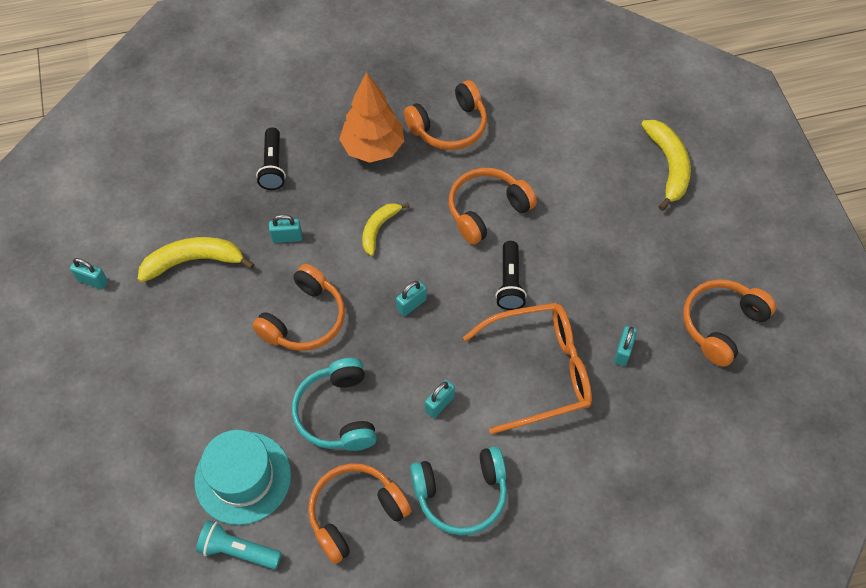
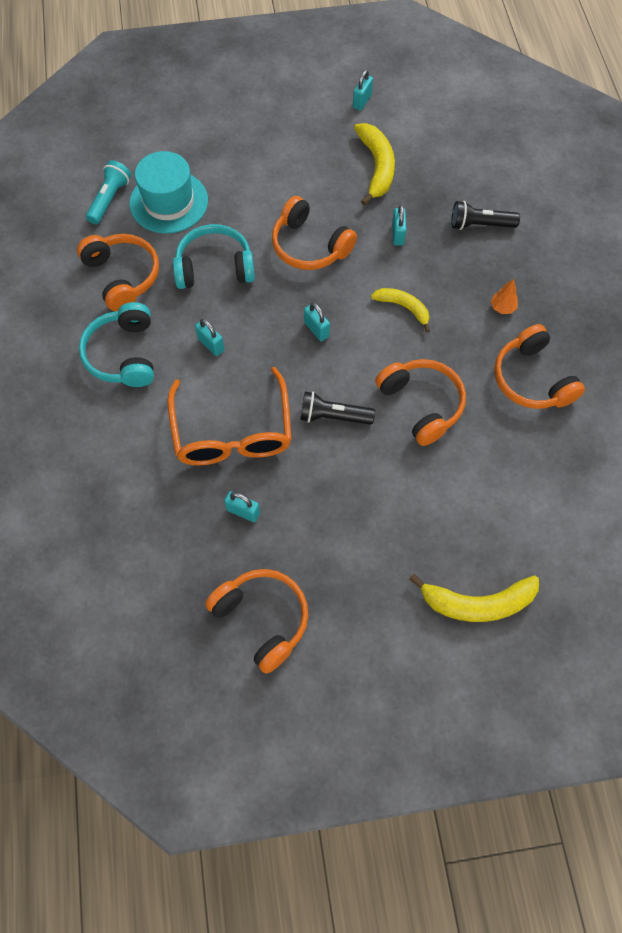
camera: 95 degrees right, 5 degrees up
orange tree [339,72,404,163] -> orange tree [491,279,518,314], size x0.41

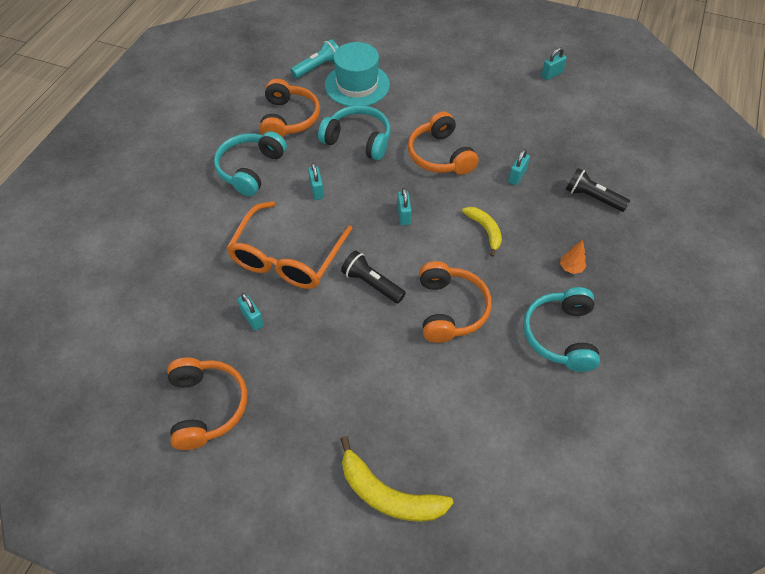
camera: 30 degrees right, 10 degrees down
yellow banana [354,123,395,206] -> none
orange headphones [494,324,585,409] -> turquoise headphones [523,287,600,372]

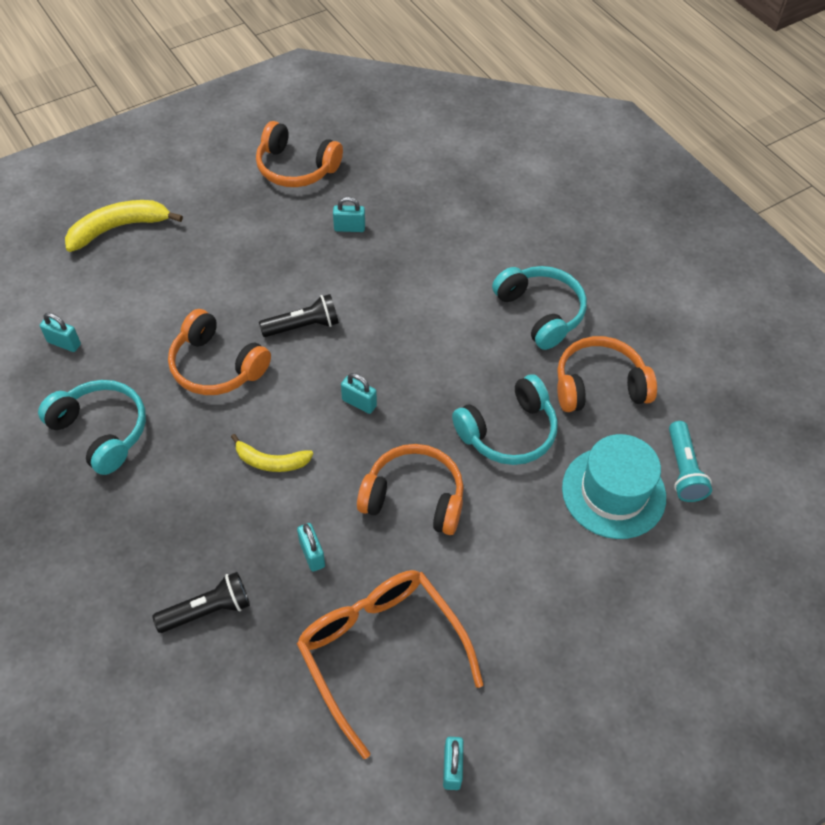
camera: 125 degrees right, 0 degrees up
orange glasses [227,201,353,289] -> orange glasses moved to [297,570,484,759]
orange headphones [260,79,320,137] -> orange headphones turned 135 degrees clockwise [557,336,657,412]
turquoise padlock [308,163,324,200] -> turquoise padlock moved to [40,312,81,352]
orange tree [560,240,586,274] -> none

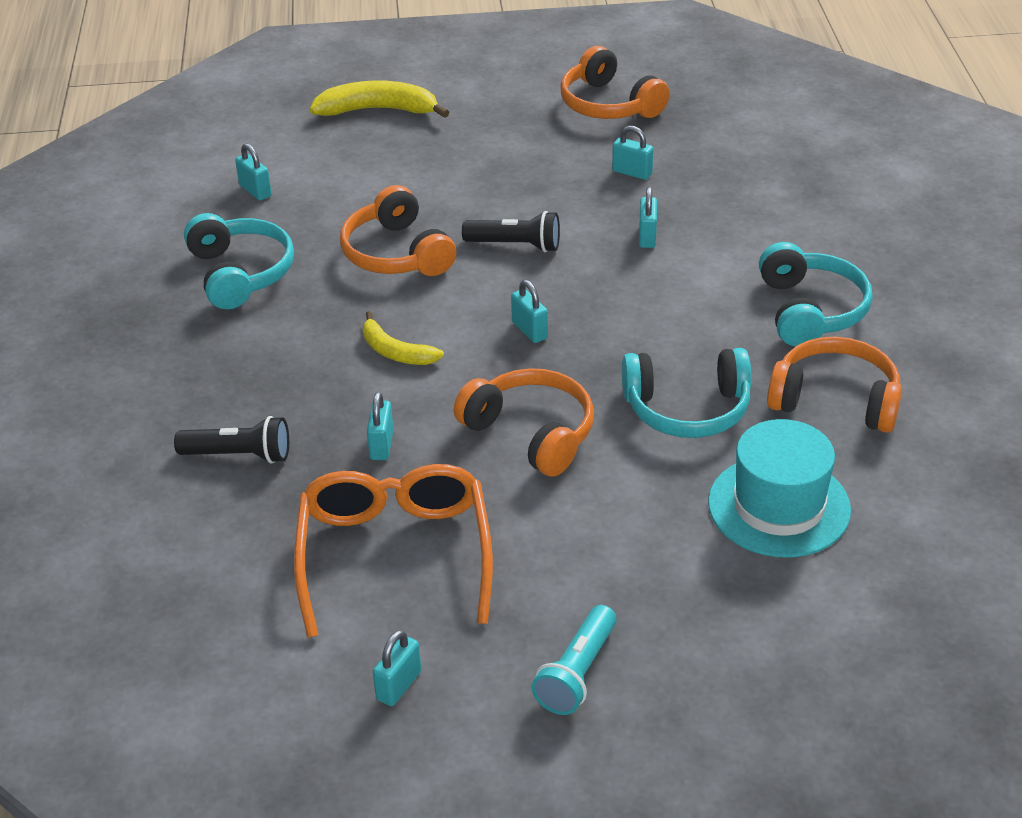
camera: 30 degrees right, 15 degrees down
turquoise flashlight [669,421,712,502] -> turquoise flashlight moved to [531,605,616,715]
none -> turquoise padlock [639,187,657,248]

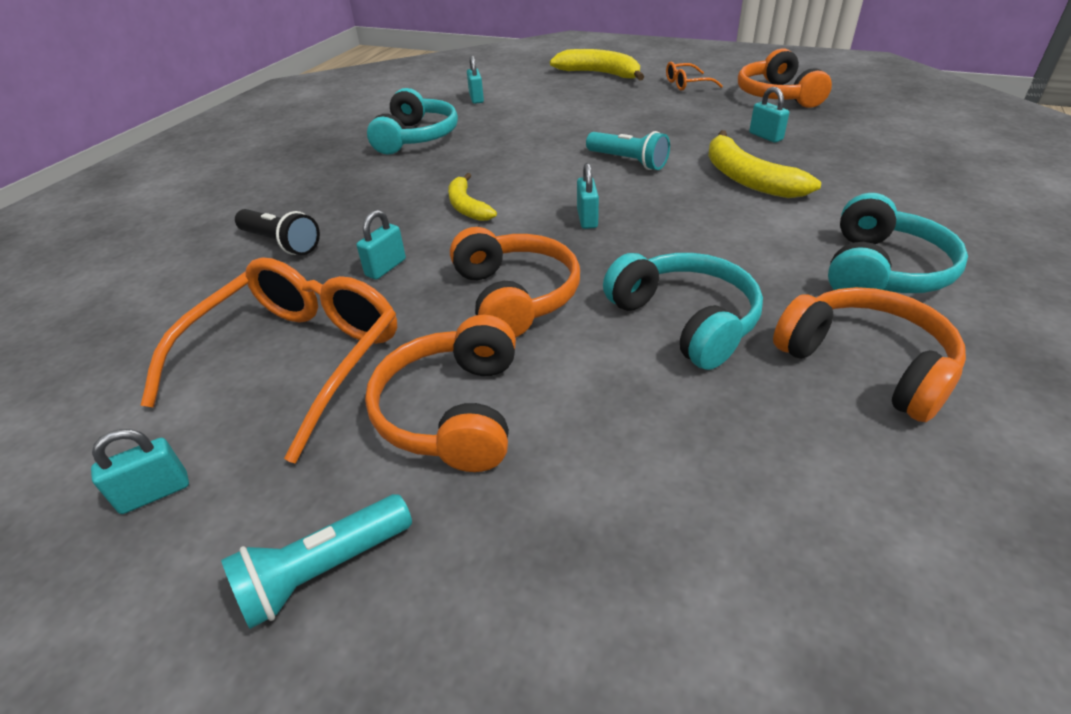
camera: 30 degrees right, 0 degrees up
orange headphones [340,185,456,276] -> orange headphones moved to [365,315,516,472]
black flashlight [462,211,560,252] -> turquoise flashlight [586,131,670,170]
turquoise headphones [622,348,751,438] -> turquoise headphones turned 150 degrees counterclockwise [603,253,763,370]
turquoise padlock [639,187,657,248] -> yellow banana [708,130,821,198]
turquoise hat [708,419,851,557] -> none
none -> orange glasses [666,62,723,91]

